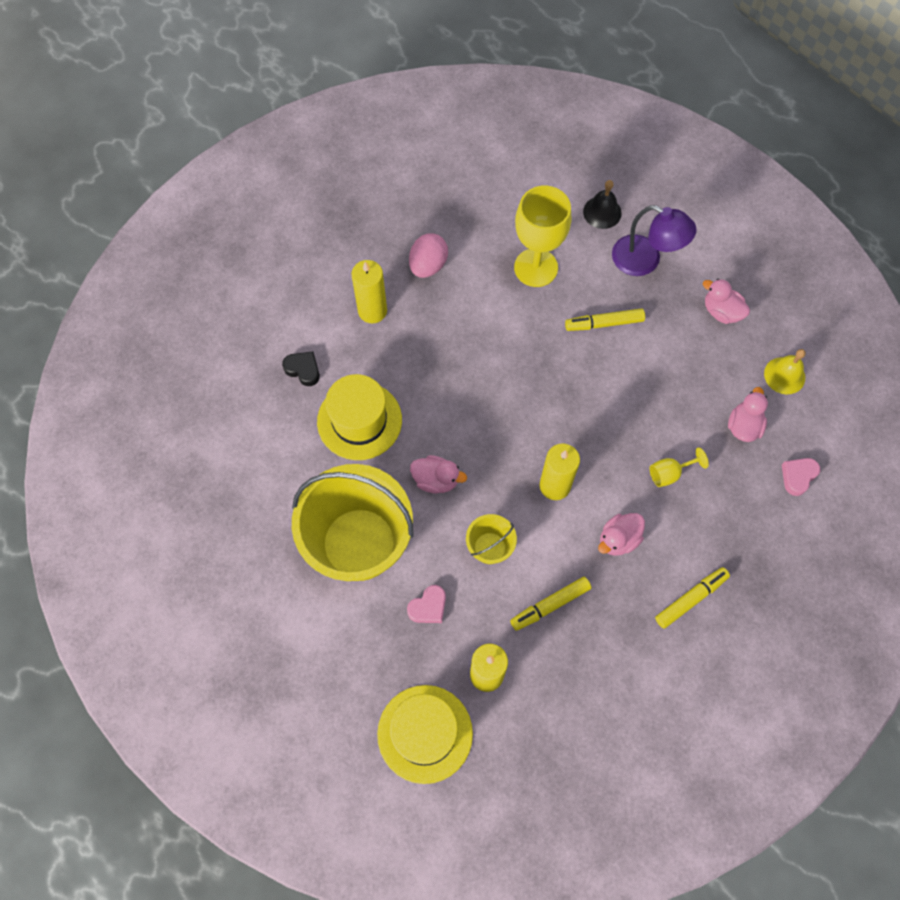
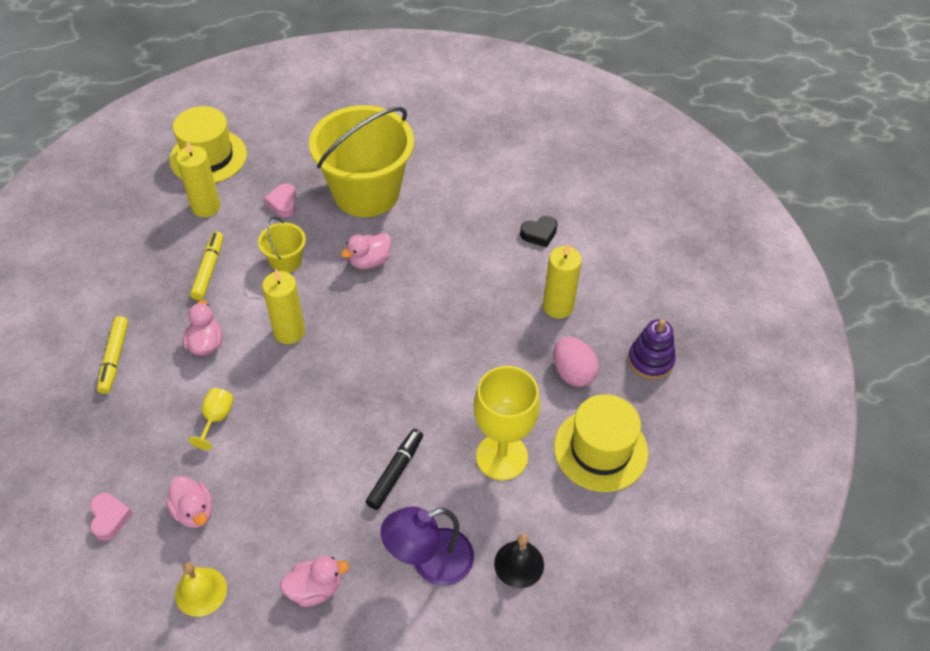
camera: 125 degrees right, 15 degrees down
yellow hat [317,374,402,460] -> yellow hat moved to [554,394,648,492]
yellow marker [565,308,645,331] -> black marker [366,429,423,510]
none -> purple stacking toy [628,319,676,380]

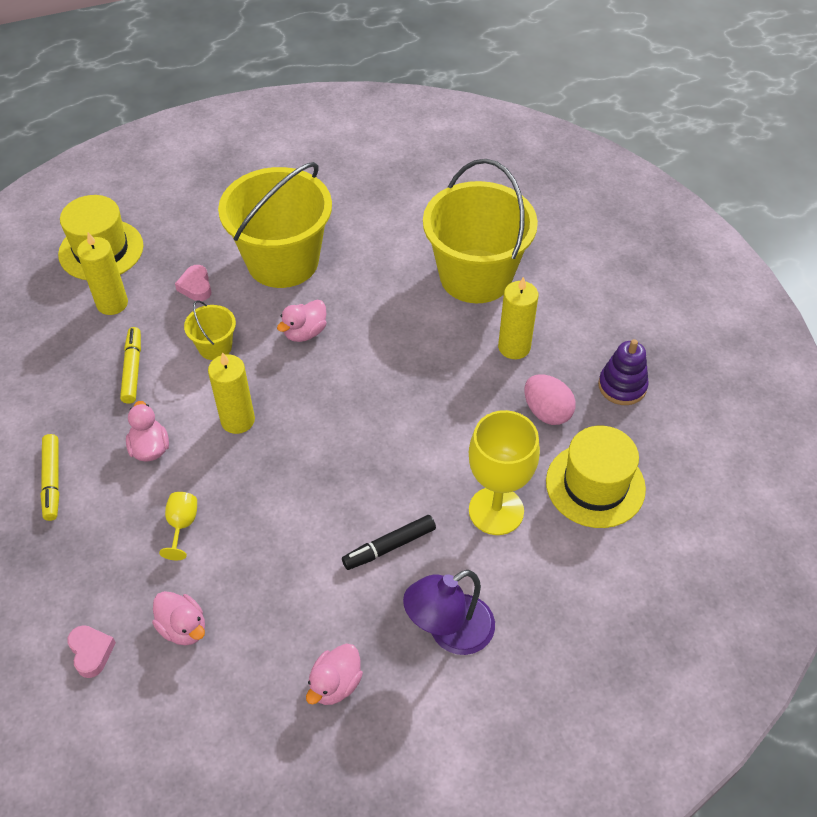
camera: 10 degrees left, 0 degrees up
yellow bell [175,562,227,617] -> none
pink duck [280,556,349,607] -> pink duck turned 150 degrees clockwise [306,644,363,705]
black marker [366,429,423,510] -> black marker turned 135 degrees counterclockwise [342,515,436,570]
black bell [494,534,544,588] -> none
black heart [520,216,558,247] -> yellow bucket [423,159,538,303]

